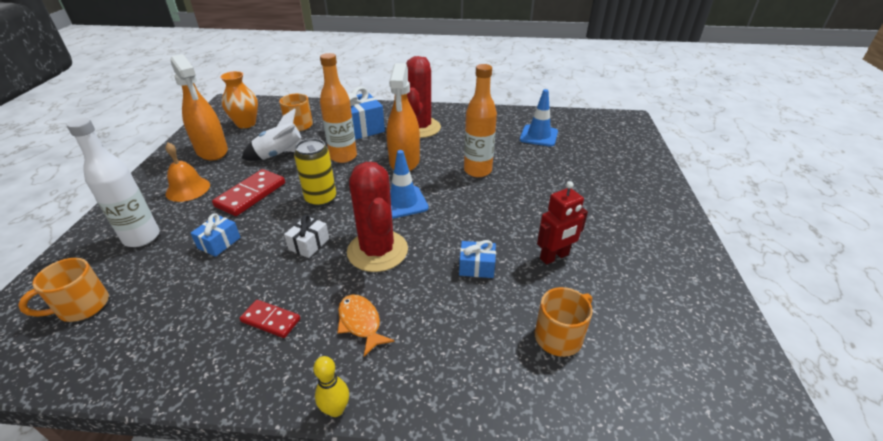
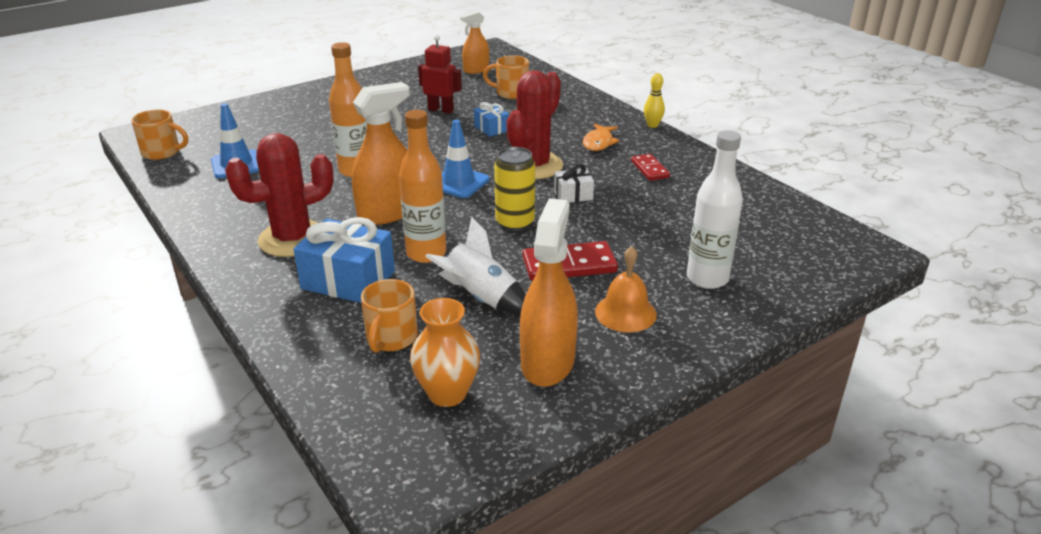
camera: 130 degrees left, 5 degrees down
orange mug [18,258,109,322] -> orange mug moved to [131,109,188,160]
blue gift [191,213,241,257] -> none
none -> orange spray bottle [460,11,489,74]

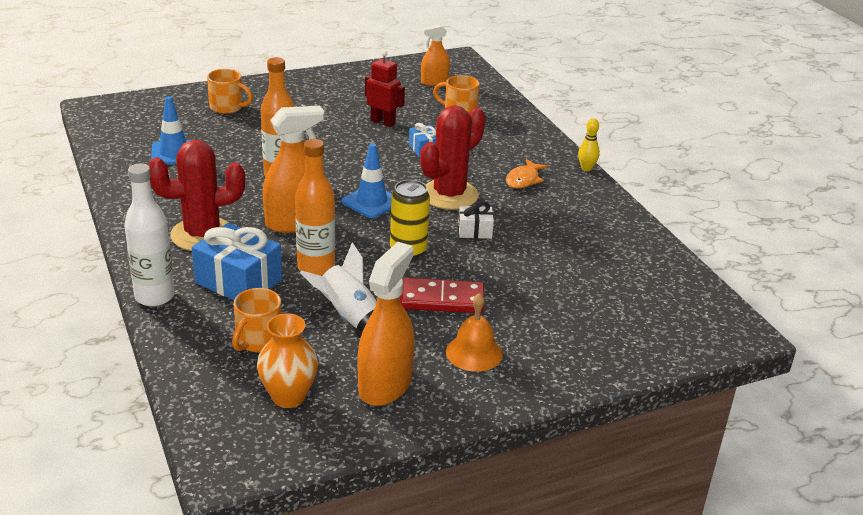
camera: 10 degrees right, 0 degrees up
orange mug [131,109,188,160] -> orange mug moved to [207,69,253,114]
red domino [631,154,670,181] -> none
white bottle [687,130,743,289] -> white bottle moved to [124,163,175,307]

